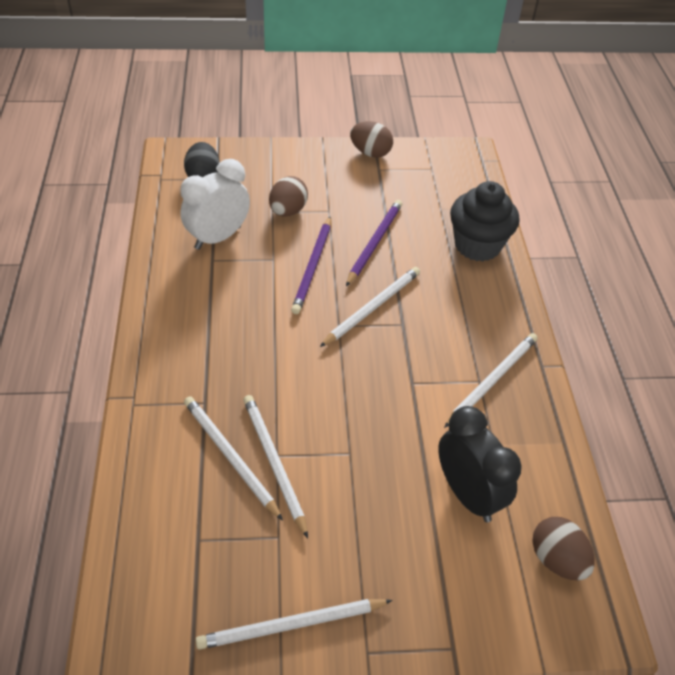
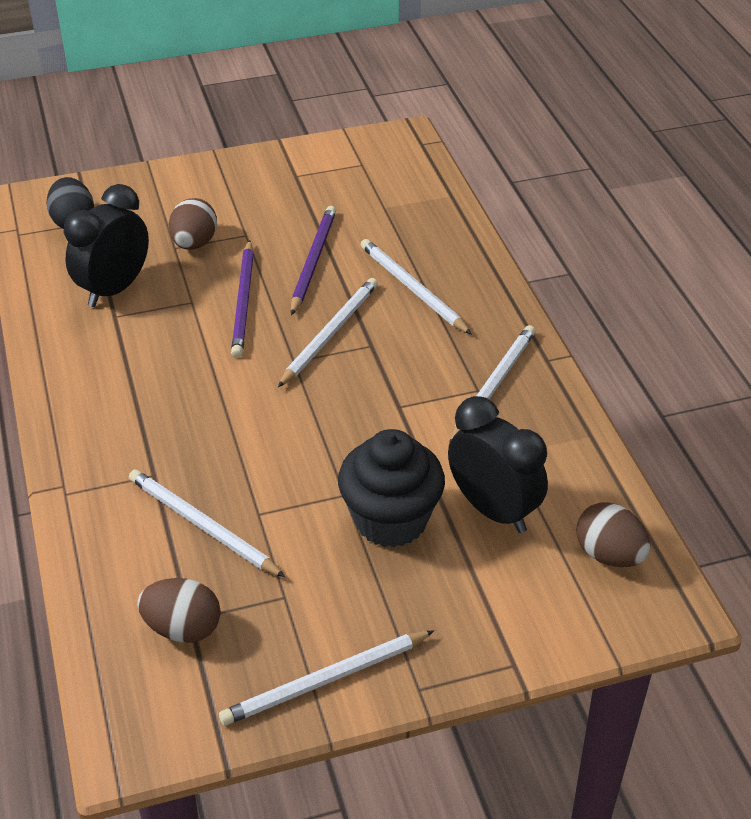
camera: 10 degrees left, 5 degrees down
white clock [180,159,250,250] -> black clock [64,184,149,307]
white pencil [243,395,308,538] -> white pencil moved to [361,239,472,335]
brown egg [350,121,393,158] -> brown egg moved to [137,578,221,643]
black cupcake [450,181,520,262] -> black cupcake moved to [338,429,445,548]

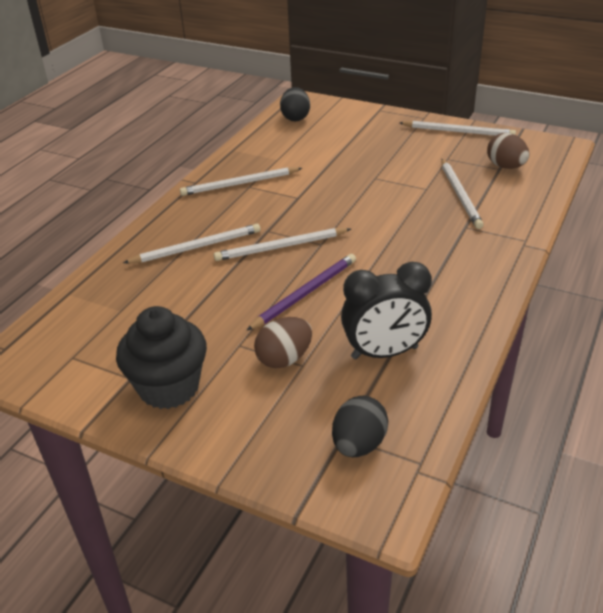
camera: 135 degrees left, 5 degrees down
purple pencil [291,206,336,315] -> none
black cupcake [338,429,445,548] -> black cupcake moved to [116,306,207,409]
white pencil [361,239,472,335] -> white pencil turned 120 degrees counterclockwise [123,224,260,263]
black clock [448,396,548,533] -> none
brown egg [576,502,650,567] -> black egg [280,87,310,121]

